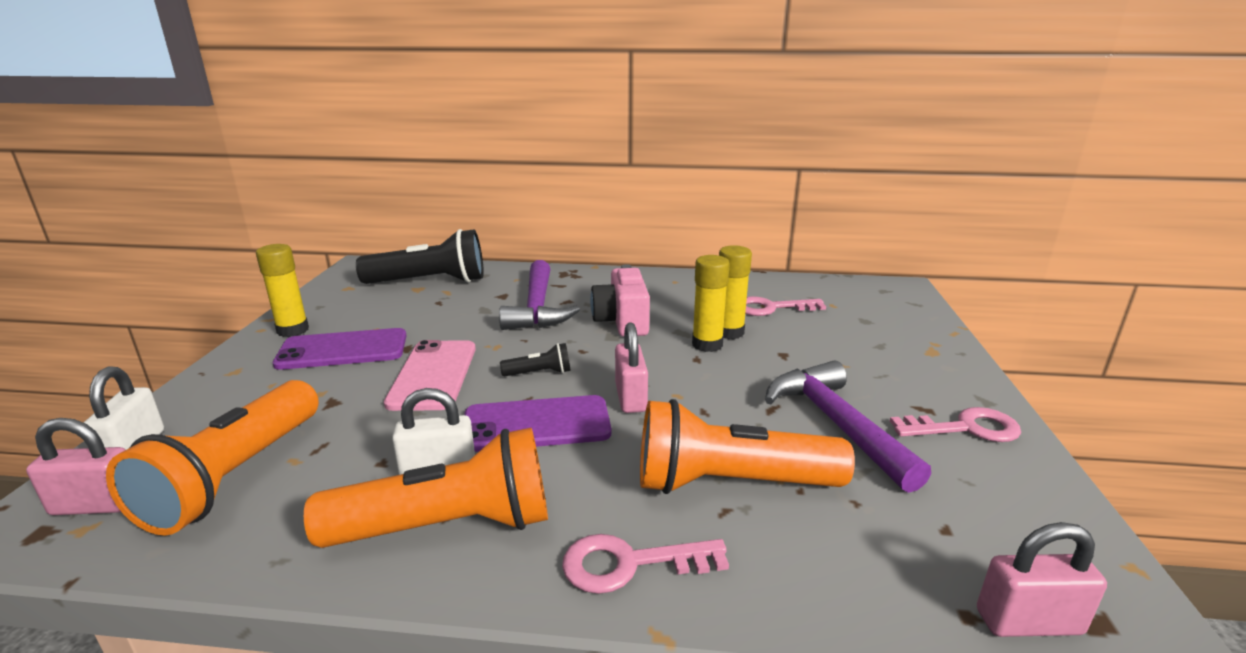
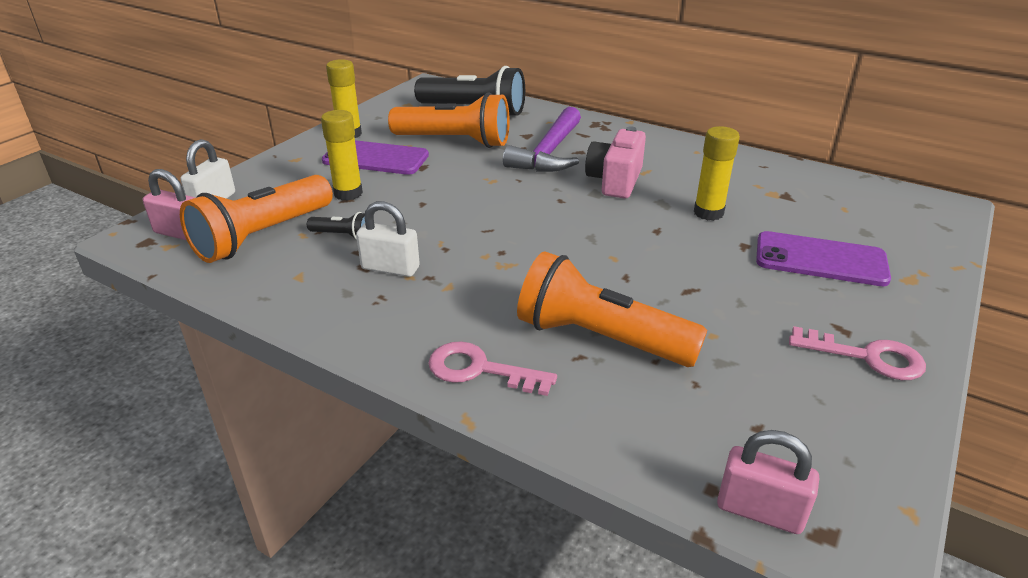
camera: 25 degrees right, 10 degrees up
orange flashlight [304,428,548,548] -> orange flashlight moved to [388,93,510,148]
pink phone [384,340,476,411] -> none
purple phone [464,395,611,452] -> purple phone moved to [756,231,891,286]
black flashlight [500,343,571,377] -> black flashlight moved to [307,212,365,240]
pink padlock [615,322,648,413] -> none
yellow glue stick [692,255,730,352] -> yellow glue stick moved to [321,110,363,201]
pink key [745,296,826,316] -> none
purple hammer [765,360,931,493] -> none

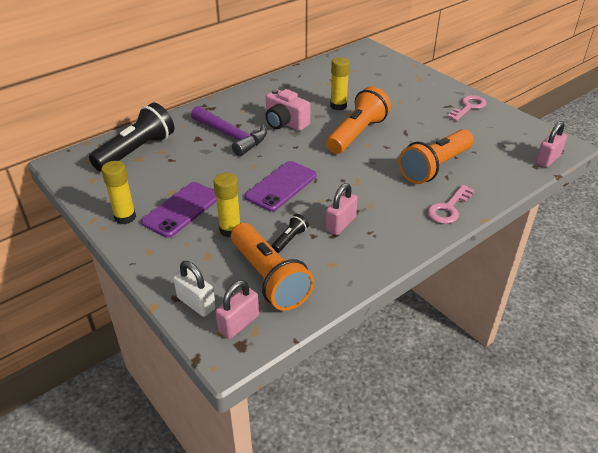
camera: 70 degrees left, 5 degrees up
white padlock [356,201,420,277] -> pink padlock [325,183,358,235]
orange flashlight [388,93,510,148] -> orange flashlight moved to [326,87,391,154]
purple phone [756,231,891,286] -> purple phone moved to [245,161,317,212]

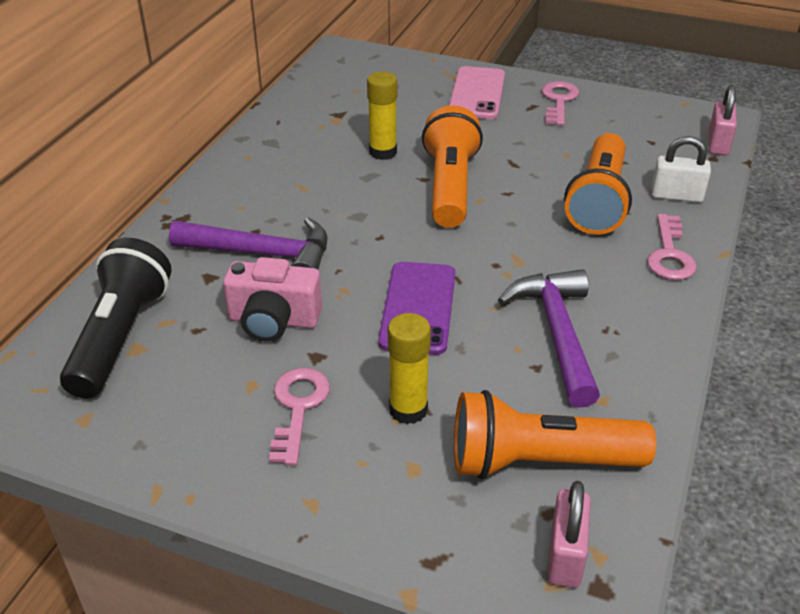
camera: 30 degrees left, 0 degrees up
yellow glue stick [101,161,136,224] -> none
purple phone [141,182,217,238] -> pink key [269,368,330,466]
white padlock [173,261,216,317] -> white padlock moved to [652,136,711,203]
orange flashlight [231,223,314,311] -> orange flashlight turned 150 degrees clockwise [454,390,656,479]
pink camera [265,89,310,131] -> pink camera moved to [223,257,322,341]
black flashlight [271,214,309,253] -> none
pink padlock [325,183,358,235] -> purple hammer [498,269,600,408]
none -> pink phone [449,66,505,119]

